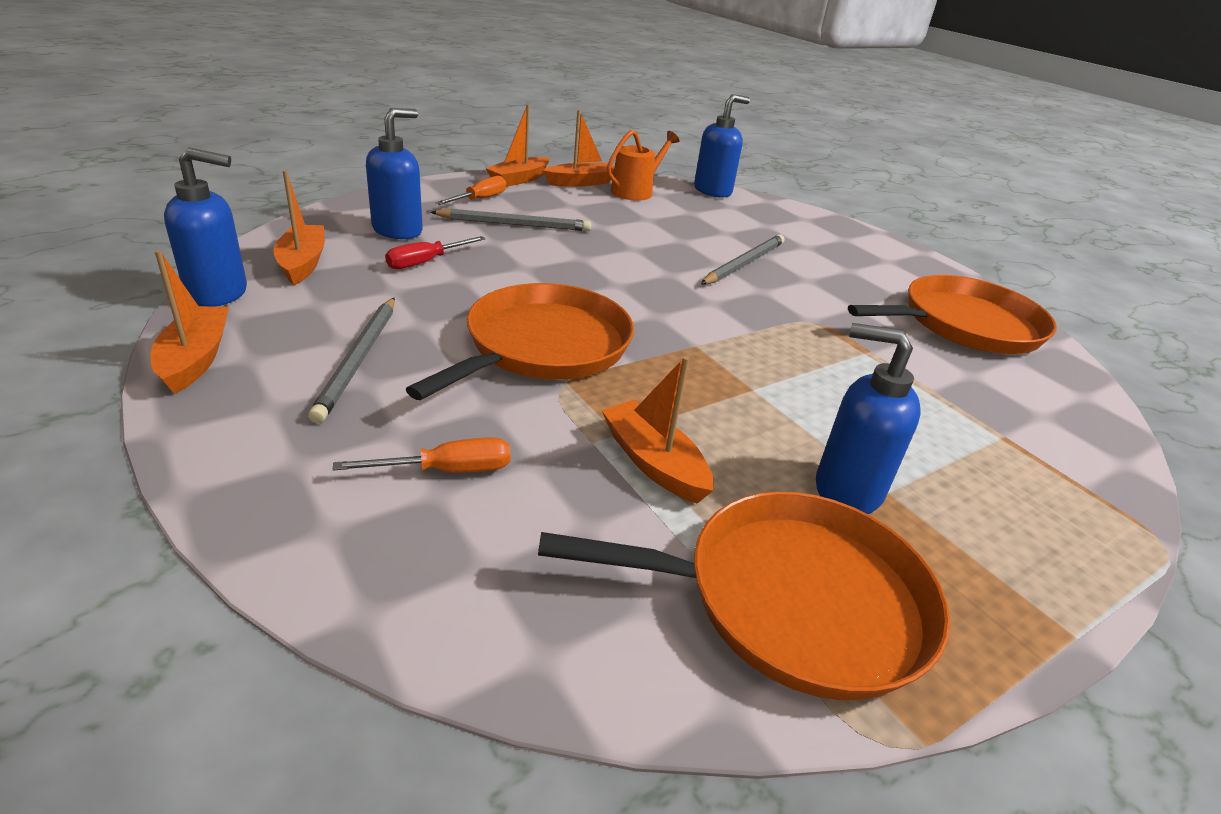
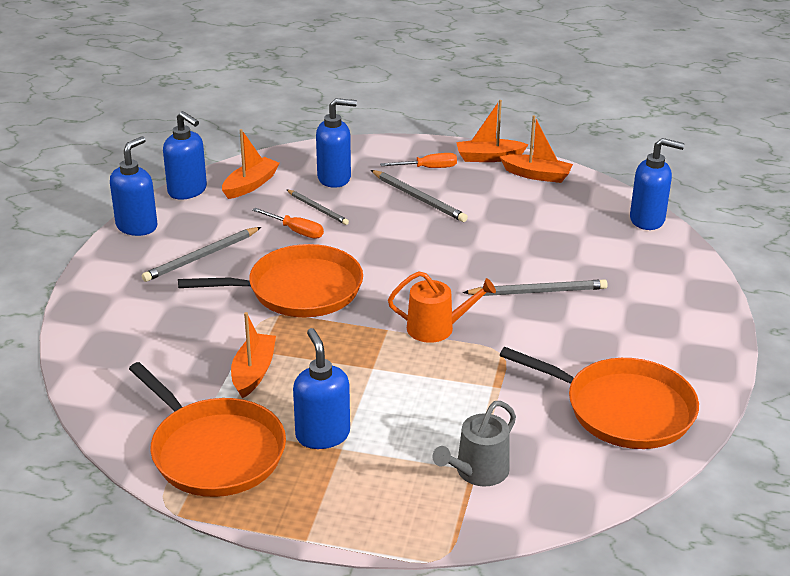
camera: 50 degrees right, 0 degrees up
orange boat [150,250,229,394] -> blue soap dispenser [110,136,157,236]
orange screwdriver [333,437,511,473] -> orange screwdriver moved to [252,208,324,239]
red screwdriver [385,236,486,269] -> grey pencil [286,189,349,225]
orange watering can [607,130,679,201] -> orange watering can moved to [388,271,496,343]
none -> grey watering can [432,401,516,486]

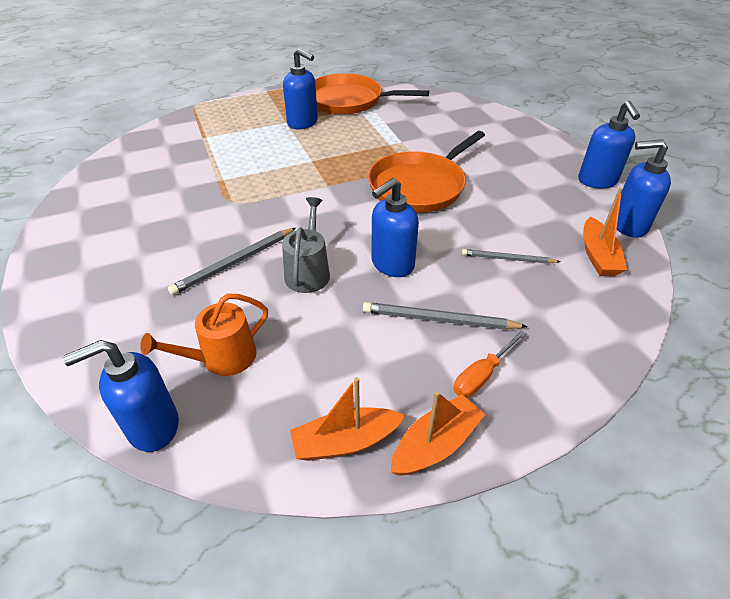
camera: 145 degrees right, 10 degrees up
grey pencil [142,227,261,282] -> none
orange boat [231,312,276,398] -> none
orange screwdriver [252,208,324,239] -> none
blue soap dispenser [316,98,357,188] -> blue soap dispenser moved to [371,178,419,277]
orange watering can [388,271,496,343] -> orange watering can moved to [140,293,268,376]
grey watering can [432,401,516,486] -> grey watering can moved to [282,197,330,293]
orange pan [500,347,699,449] -> none

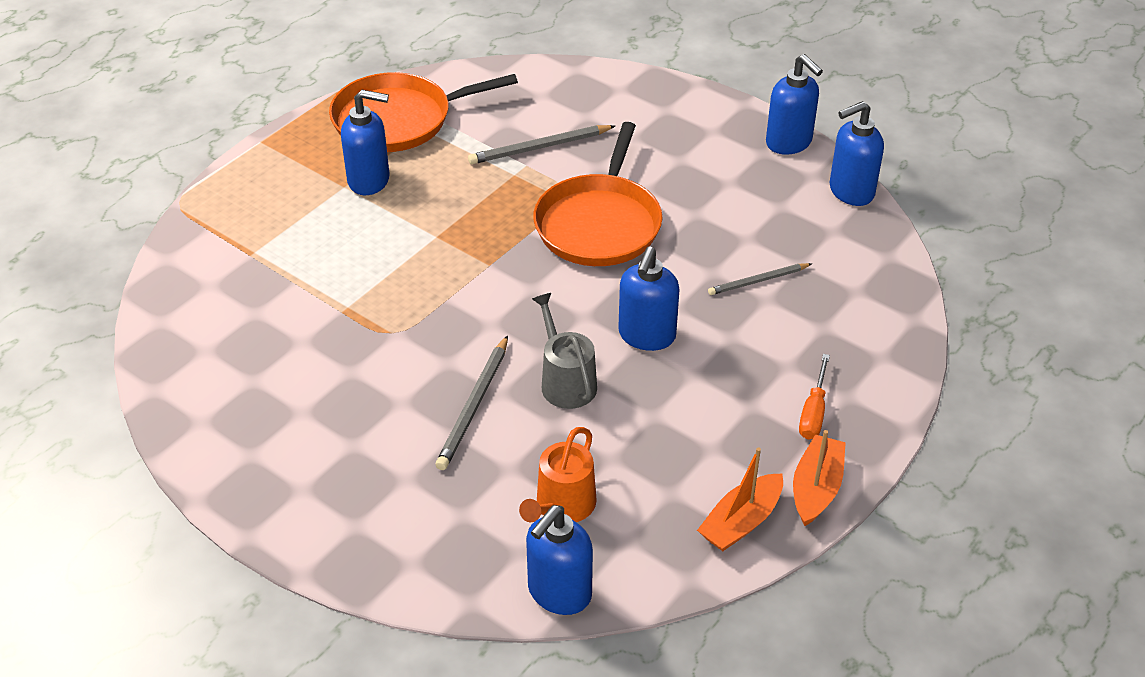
camera: 30 degrees left, 0 degrees up
grey pencil [363,302,528,330] -> grey pencil moved to [468,125,615,164]
orange boat [583,188,627,276] -> none

